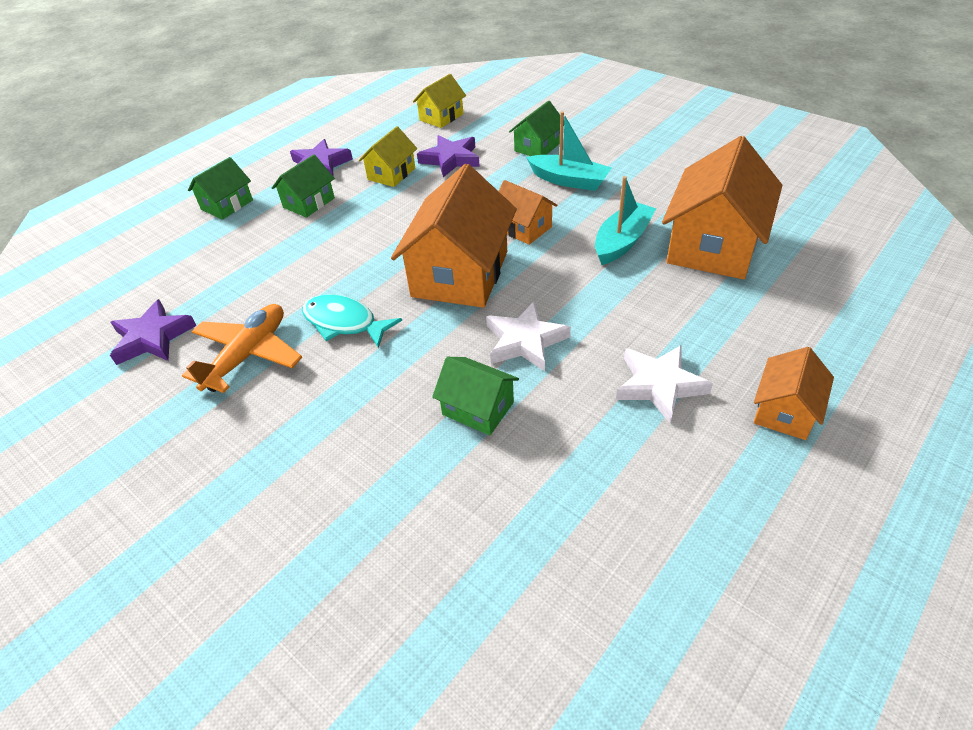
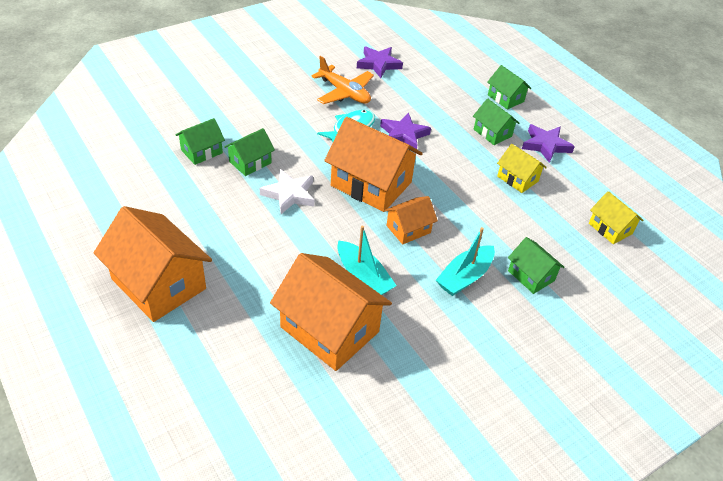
camera: 100 degrees right, 0 degrees up
purple star [417,135,480,177] -> purple star moved to [380,113,431,149]
white star [616,345,713,423] -> none
orange house [754,347,834,440] -> orange house [94,206,212,322], size x1.92
none -> green house [176,118,225,165]

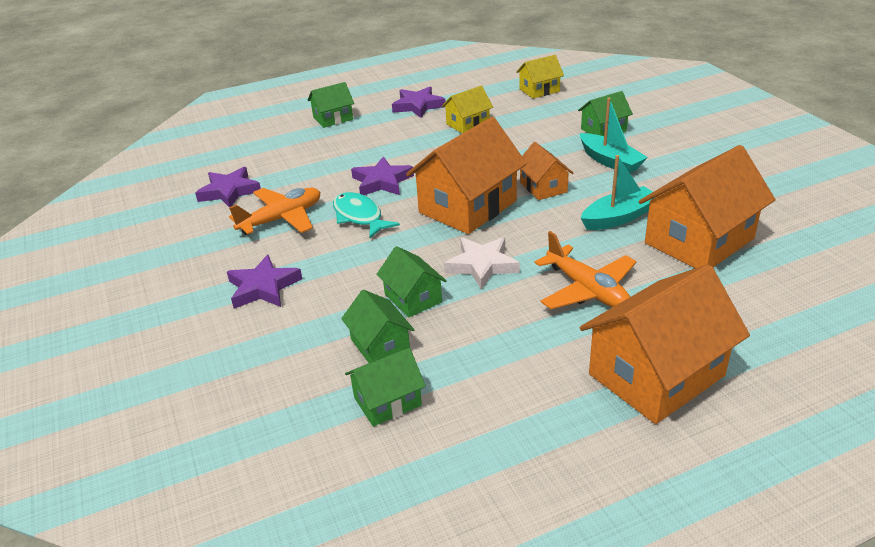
camera: 75 degrees left, 10 degrees down
green house [473,98,519,145] -> green house moved to [345,348,426,427]
none -> purple star [227,255,302,309]
none -> orange plane [535,231,636,309]

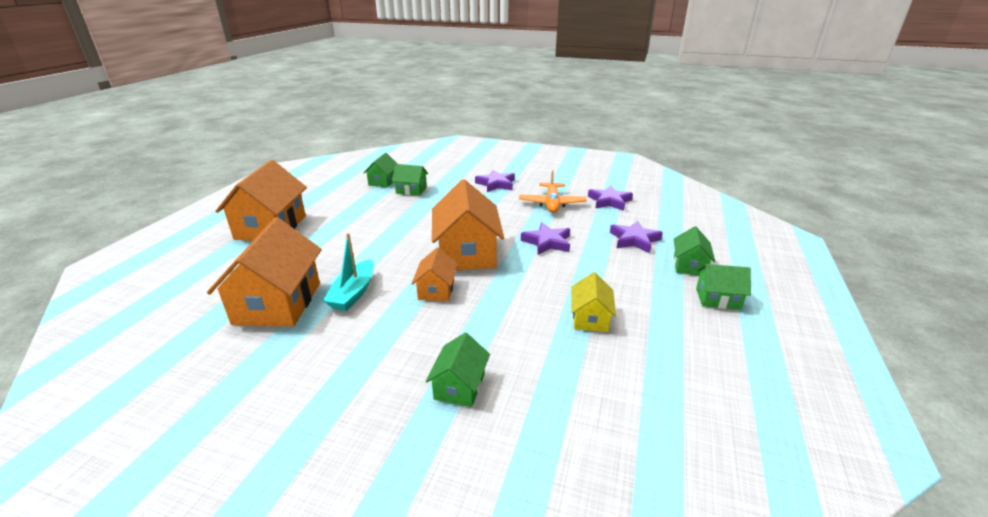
camera: 130 degrees right, 5 degrees down
turquoise fish [333,192,400,238] -> none
green house [376,246,447,318] -> green house moved to [696,264,751,310]
purple star [392,87,445,118] -> purple star moved to [610,221,663,253]
white star [444,237,520,290] -> none
yellow house [516,55,564,98] -> none
orange house [520,142,573,200] -> orange house turned 75 degrees clockwise [412,247,458,301]
orange plane [535,231,636,309] -> none
turquoise boat [580,98,648,173] -> none

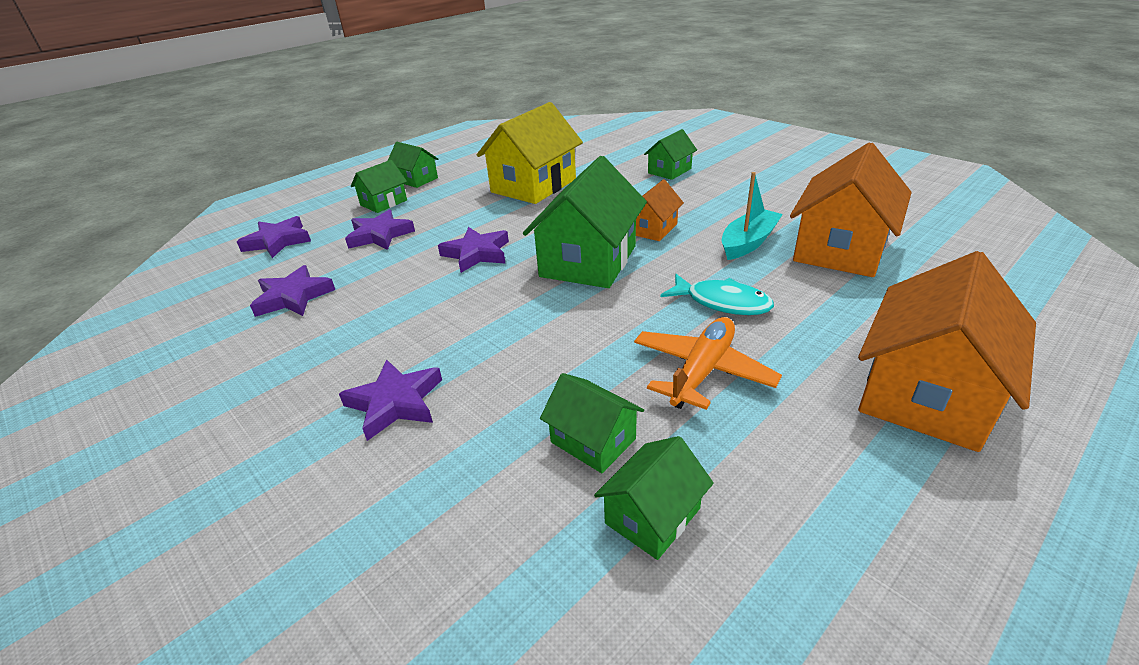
camera: 150 degrees left, 5 degrees up
orange house [432,179,504,270] -> green house [523,156,647,288]
orange plane [519,170,587,213] -> orange plane moved to [634,317,782,410]
yellow house [571,272,616,332] -> yellow house [477,102,583,204], size x1.92
none -> purple star [237,216,311,258]
none -> turquoise fish [660,274,774,315]

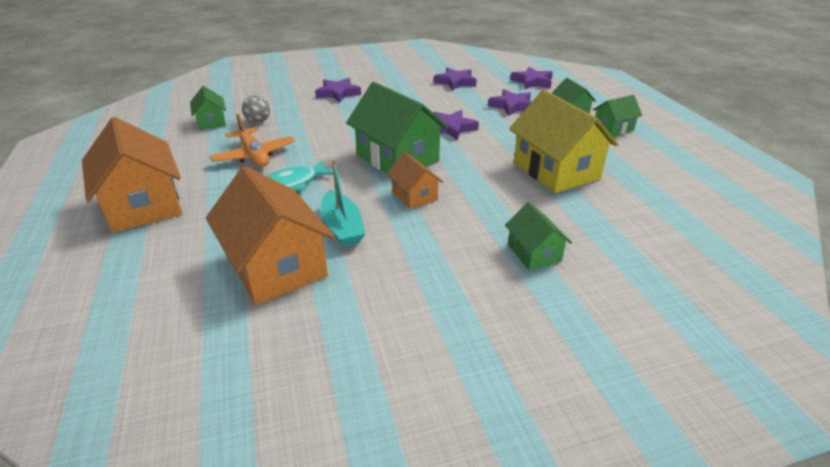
camera: 115 degrees right, 0 degrees up
green house [540,373,644,473] -> grey ball [242,95,270,123]

